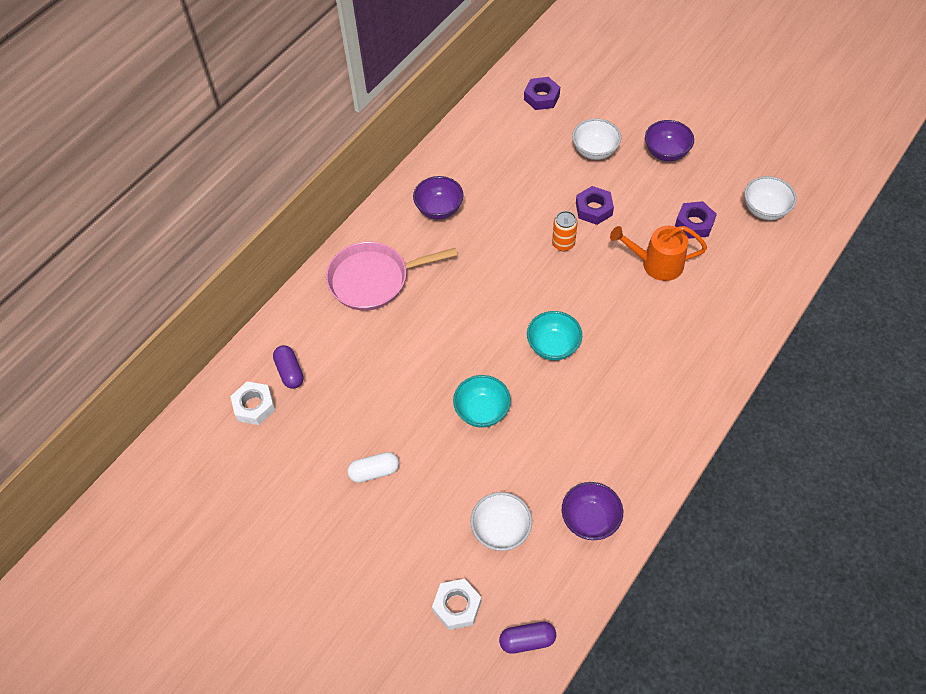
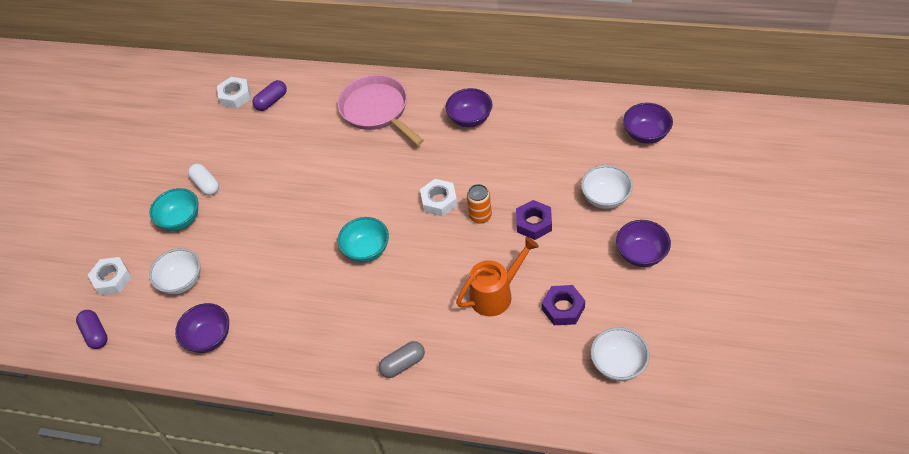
camera: 70 degrees right, 5 degrees down
turquoise bowl [453,375,511,428] -> turquoise bowl moved to [149,188,198,231]
purple nut [524,77,560,110] -> purple bowl [623,103,673,144]
orange watering can [610,226,707,281] -> orange watering can turned 75 degrees clockwise [456,237,539,316]
none -> grey capsule [379,341,425,378]
none -> white nut [420,179,458,217]

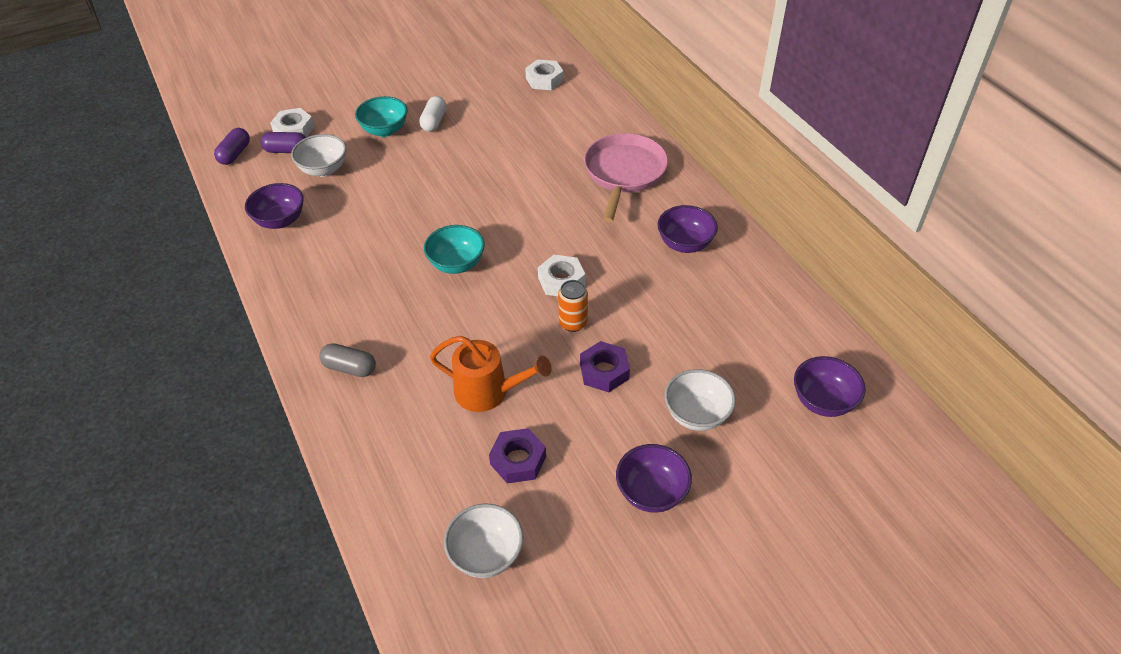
camera: 45 degrees right, 5 degrees down
purple capsule [253,80,287,111] -> purple capsule moved to [261,132,306,153]

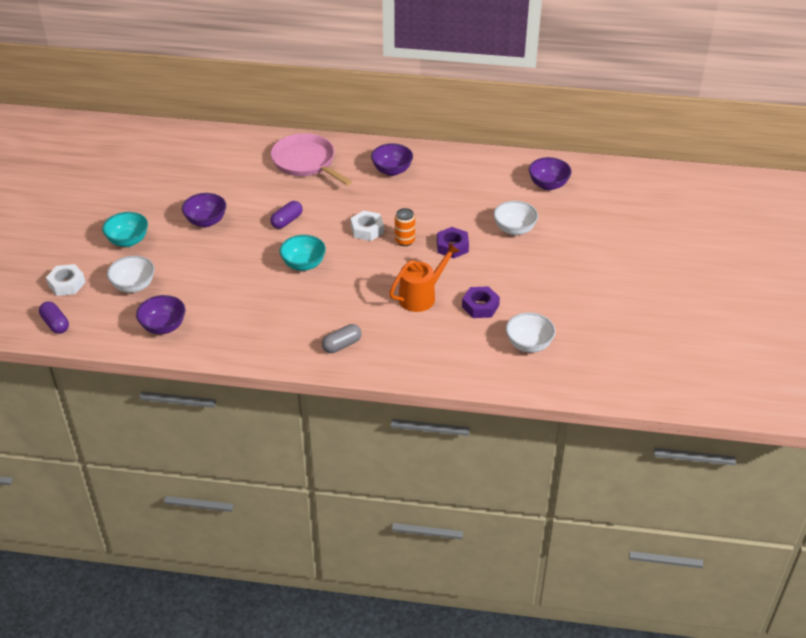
camera: 55 degrees left, 5 degrees down
purple capsule [261,132,306,153] -> purple capsule moved to [270,201,303,229]
white capsule [419,96,447,132] -> none
white nut [525,59,564,90] -> none
purple bowl [616,444,692,513] -> purple bowl moved to [182,193,226,227]

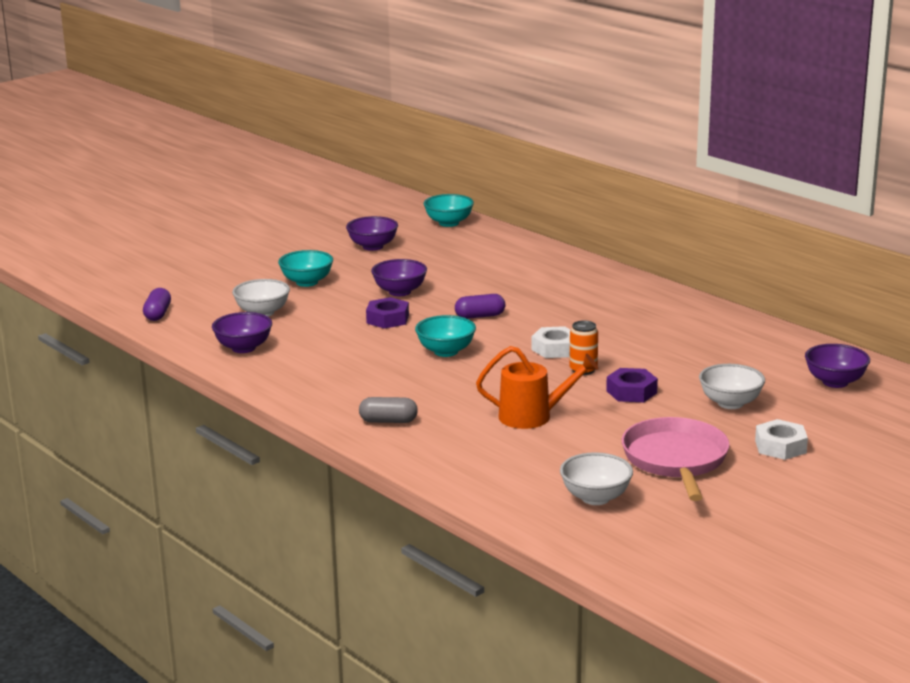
camera: 40 degrees right, 20 degrees down
white nut [46,264,86,296] -> white nut moved to [755,419,808,460]
pink pan [271,133,352,186] -> pink pan moved to [622,417,730,501]
purple bowl [371,143,413,176] -> purple bowl moved to [346,216,398,251]
purple nut [462,286,500,318] -> purple nut moved to [366,297,409,329]
none -> turquoise bowl [424,194,474,227]

